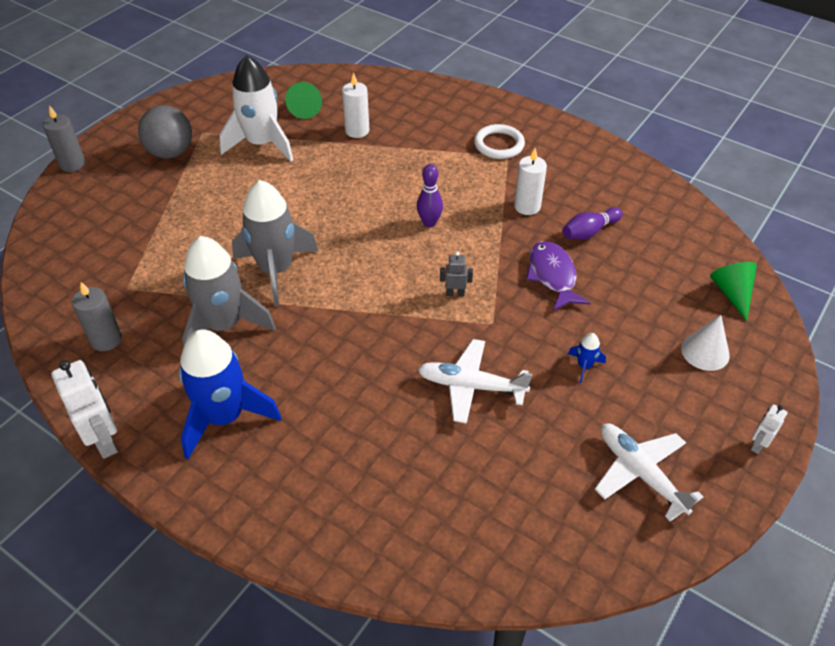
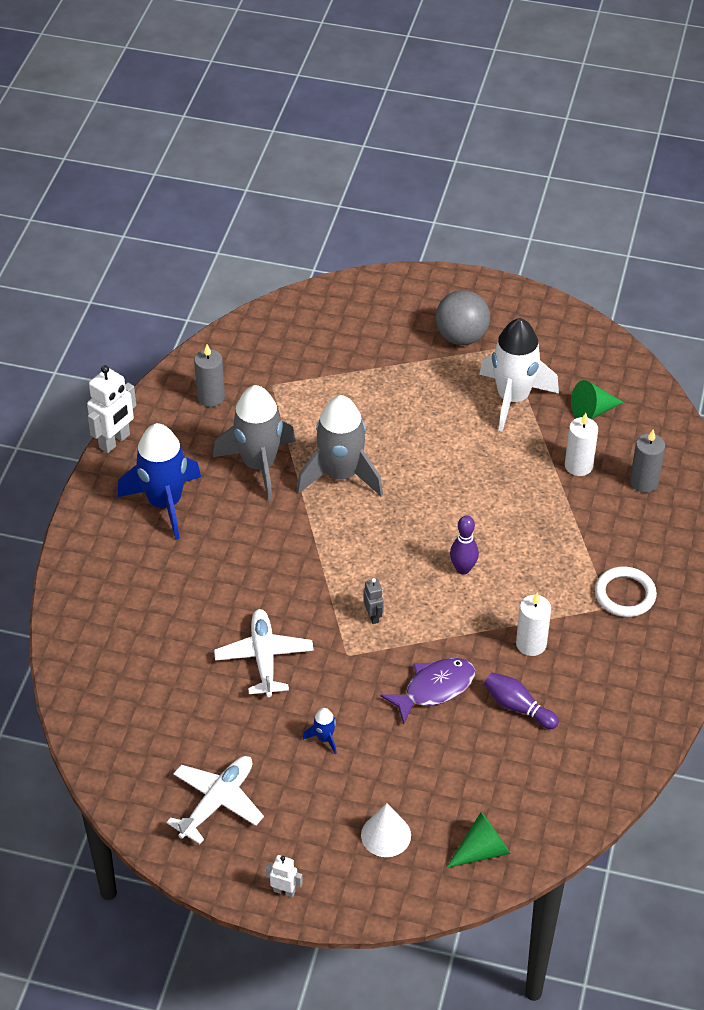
camera: 70 degrees right, 0 degrees up
grey candle [43,105,85,172] -> grey candle moved to [630,430,665,493]

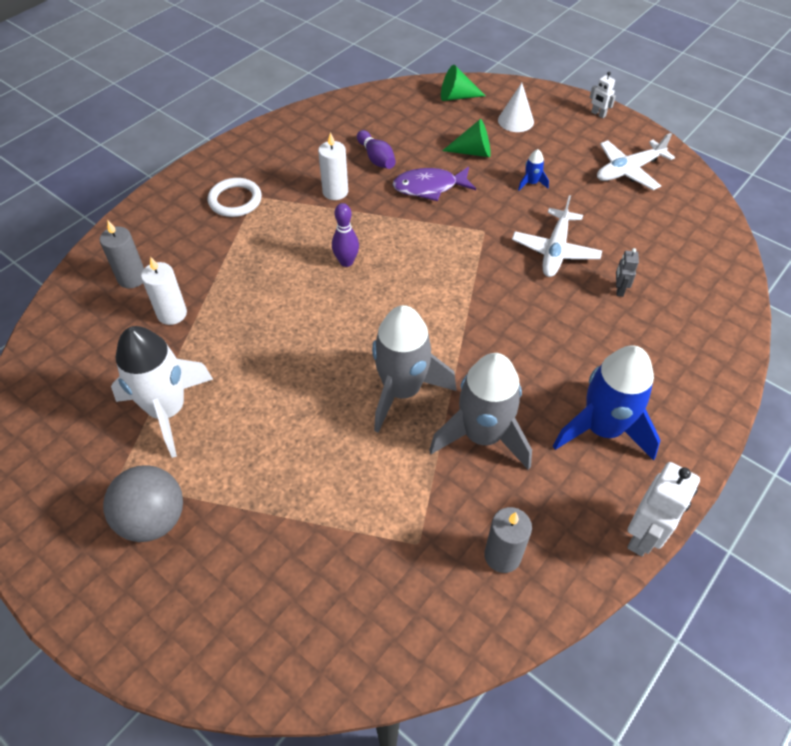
camera: 155 degrees left, 5 degrees up
white robot [87,365,136,453] -> white robot turned 150 degrees clockwise [627,462,700,556]
grey robot [363,578,384,624] -> grey robot moved to [616,248,639,297]
green cone [571,380,624,419] -> green cone moved to [442,119,491,157]

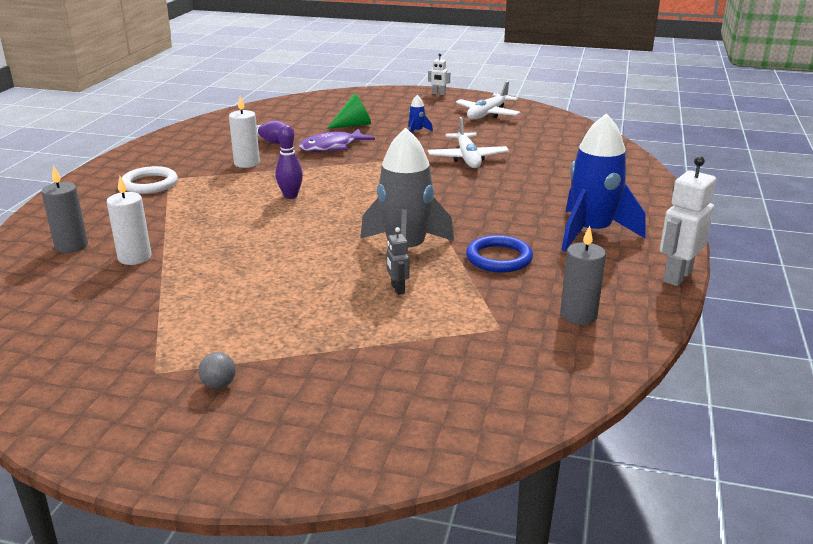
camera: 25 degrees left, 25 degrees down
grey ball [103,465,183,542] -> grey ball [198,352,236,389], size x0.43
white rocket [111,326,213,458] -> none
grey rocket [429,353,532,470] -> blue ring [466,235,533,273]
green cone [441,65,486,101] -> none
white cone [498,83,534,132] -> none
grey robot [616,248,639,297] -> grey robot moved to [386,227,409,295]
white robot [627,462,700,556] -> white robot turned 150 degrees counterclockwise [660,156,716,286]

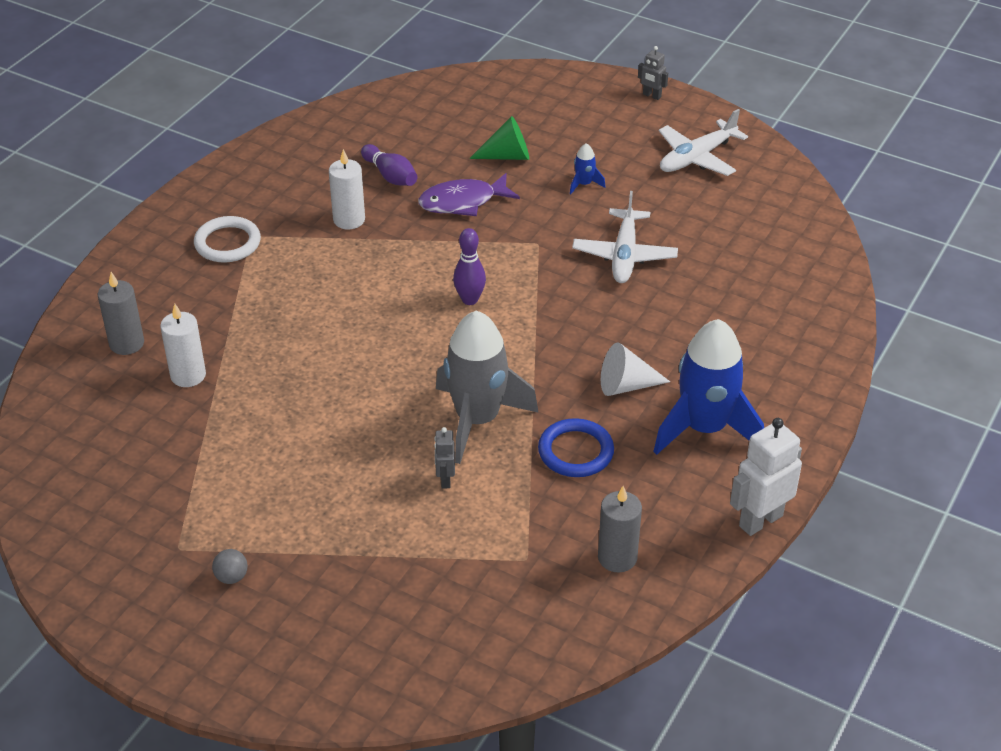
camera: 15 degrees right, 15 degrees up
purple bowling pin [276,125,303,199] -> purple bowling pin moved to [453,228,486,305]
white robot [428,53,450,95] -> grey robot [638,46,668,100]
none -> white cone [601,342,670,396]

